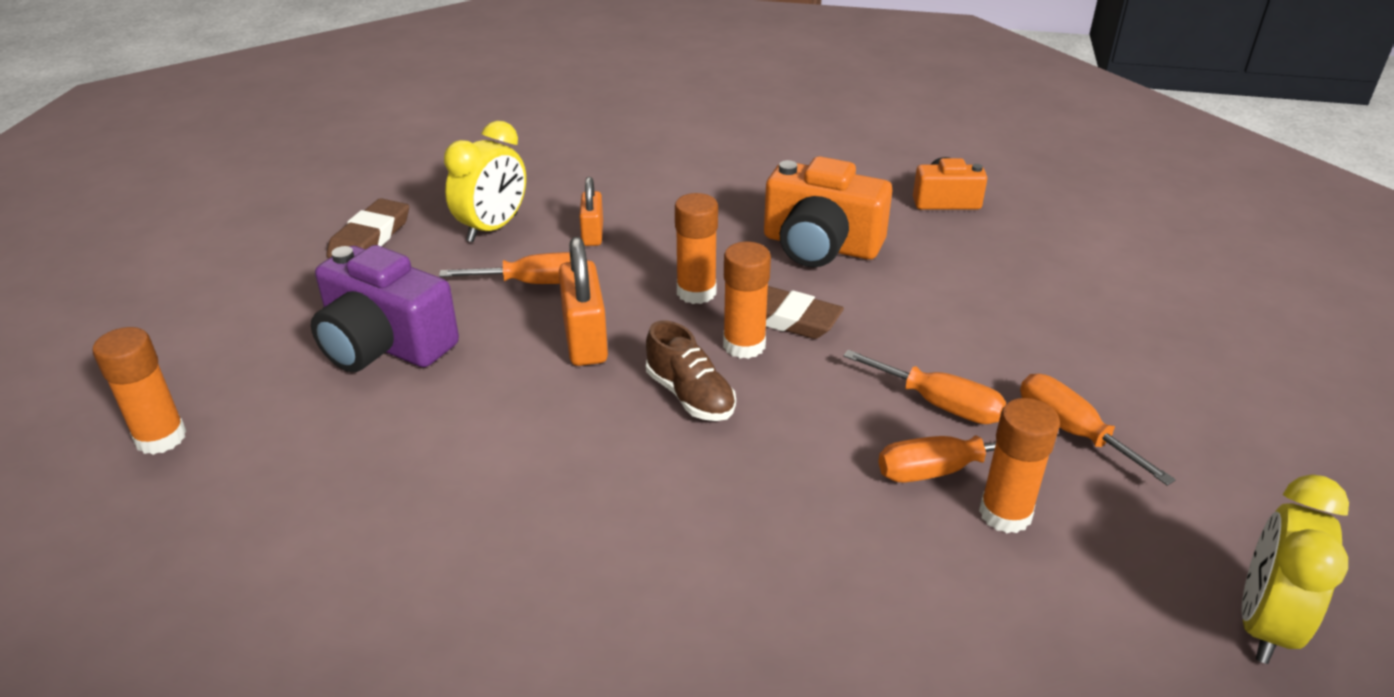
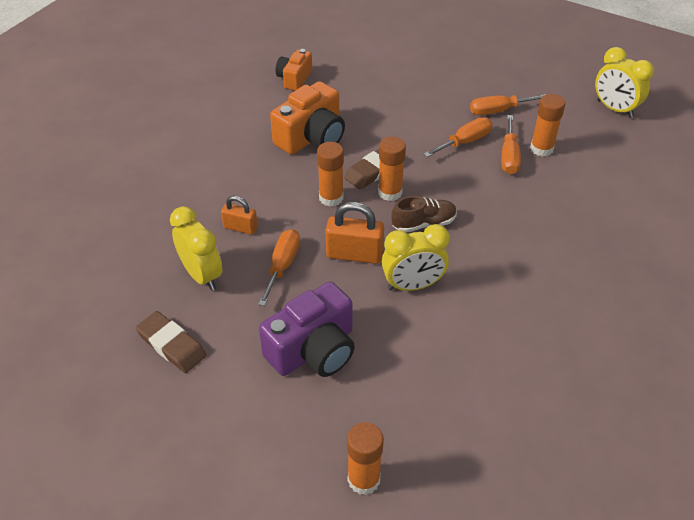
camera: 70 degrees left, 10 degrees up
none -> yellow clock [382,224,450,291]

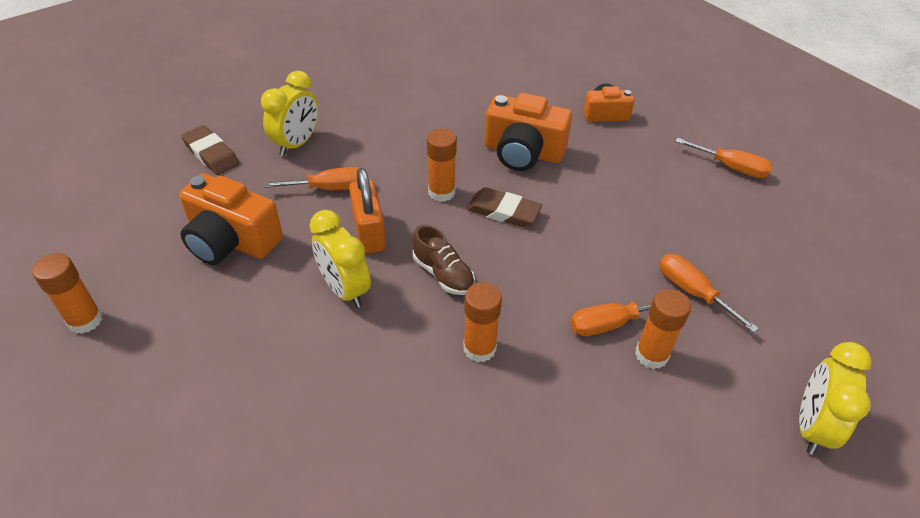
camera: 65 degrees right, 0 degrees up
brown eraser [136,311,207,373] -> brown eraser turned 60 degrees counterclockwise [181,125,239,175]
orange padlock [221,196,258,235] -> none
purple camera [259,281,355,377] -> orange camera [179,173,283,265]
orange glue stick [378,136,406,201] -> orange glue stick moved to [463,282,502,362]
orange screwdriver [424,117,493,157] -> orange screwdriver moved to [675,138,773,178]

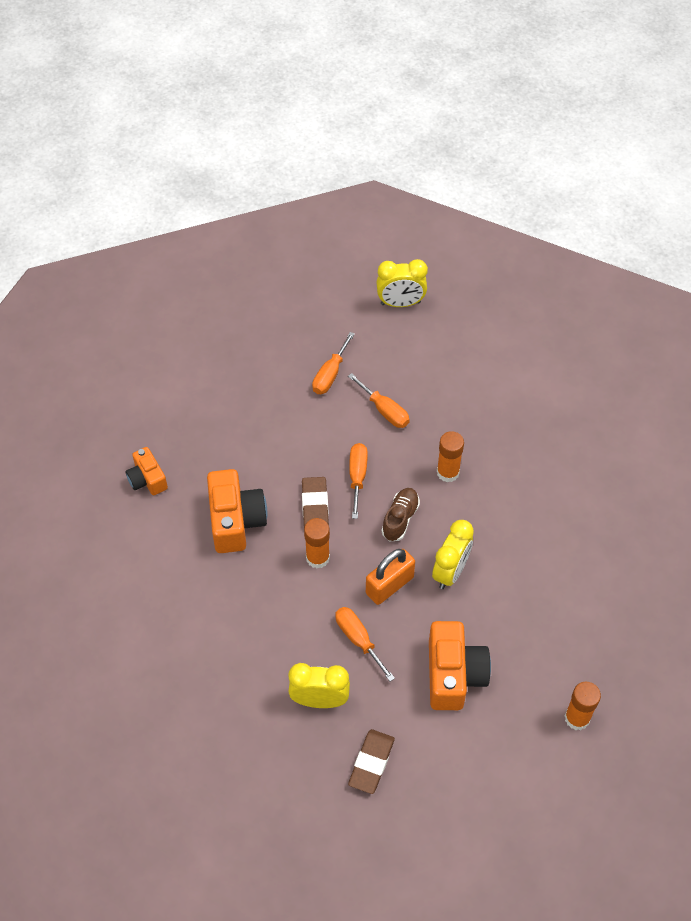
camera: 115 degrees left, 10 degrees up
orange glue stick [635,289,691,369] -> none
orange screwdriver [675,138,773,178] -> orange screwdriver moved to [349,443,368,519]

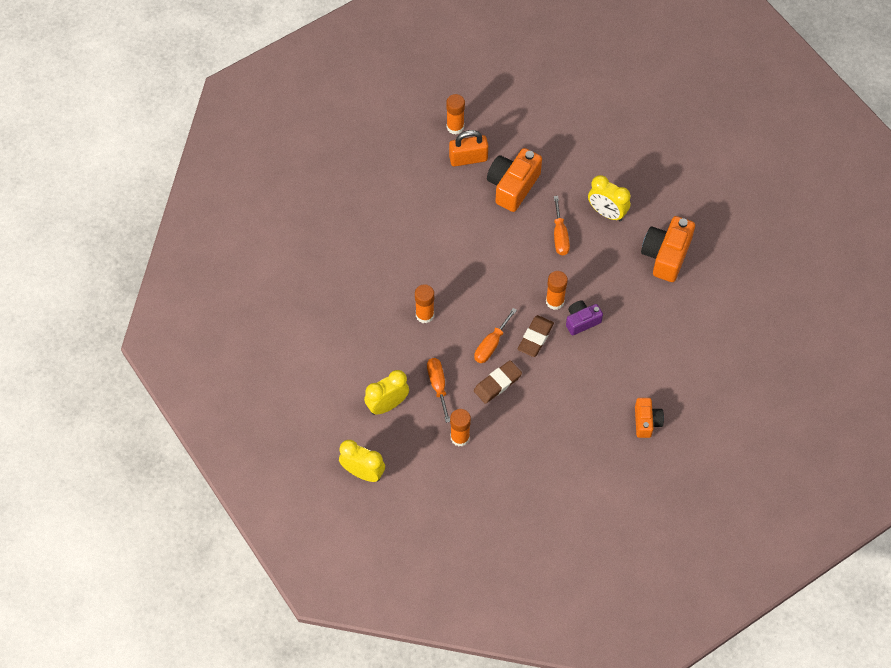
camera: 150 degrees left, 5 degrees up
orange camera [207,469,267,553] -> orange camera moved to [641,216,695,282]
orange screwdriver [312,332,355,394] -> orange glue stick [450,409,471,447]
brown eraser [348,729,395,794] -> brown eraser moved to [474,360,522,404]
orange padlock [366,549,415,605] -> orange padlock moved to [449,130,488,167]
brown shoe [382,488,420,542] -> none
yellow clock [432,520,474,589] -> yellow clock moved to [364,370,409,415]
none -> purple camera [566,300,603,335]

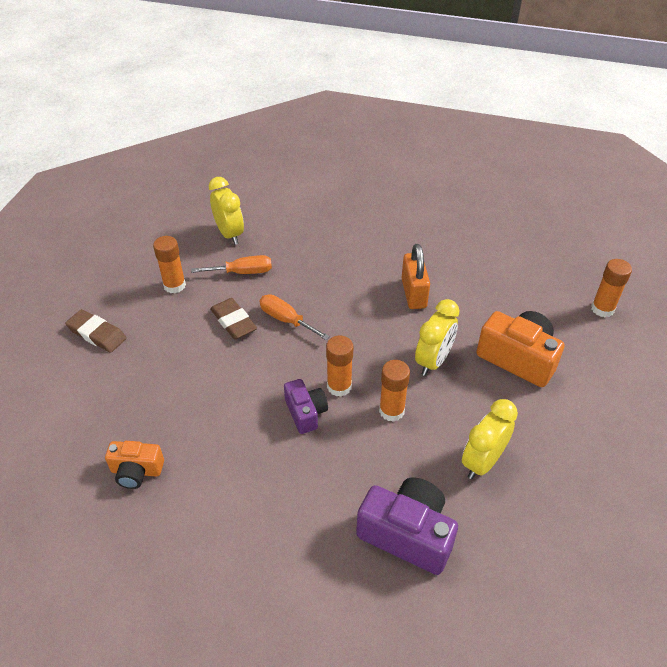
camera: 95 degrees right, 15 degrees down
yellow clock [339,440,385,482] -> yellow clock moved to [415,299,460,376]
orange glue stick [415,284,434,324] -> orange glue stick moved to [379,360,410,422]
orange padlock [449,130,488,167] -> orange padlock moved to [402,244,430,309]
brown eraser [518,315,554,357] -> brown eraser moved to [65,309,126,353]
orange screwdriver [554,196,570,255] -> none
orange camera [641,216,695,282] -> purple camera [356,478,458,575]

